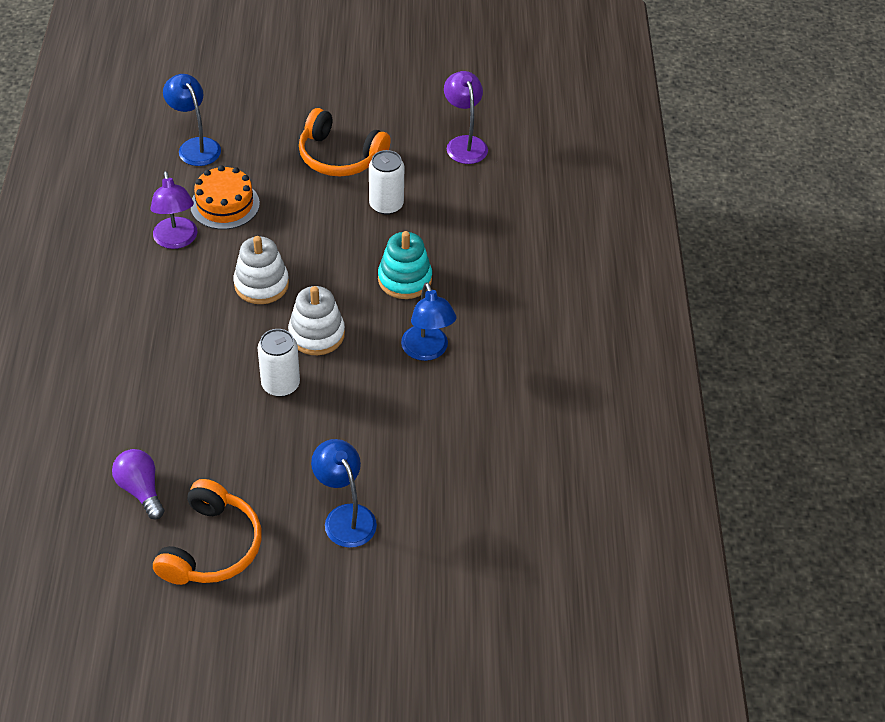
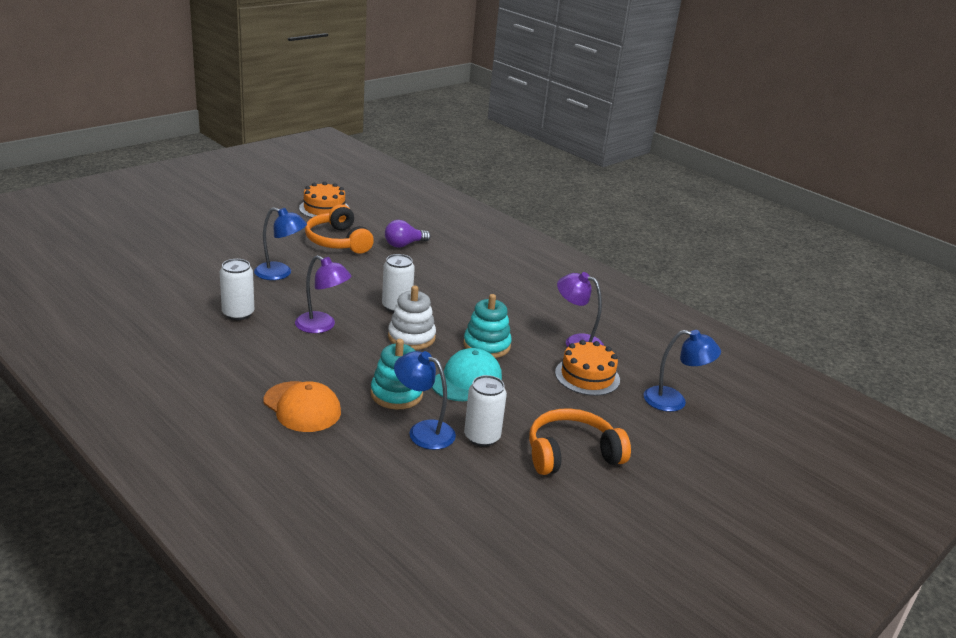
camera: 135 degrees right, 20 degrees down
purple light bulb [112,449,164,519] -> purple light bulb turned 135 degrees clockwise [385,220,431,248]
white stacking toy [233,236,289,304] -> turquoise stacking toy [463,294,512,358]
blue lamp [401,282,456,361] -> blue lamp moved to [394,351,456,450]
purple lamp [444,71,488,164] -> purple lamp moved to [295,255,351,333]
none -> white can [220,259,254,320]
none -> orange cap [263,381,341,432]
none -> orange cake [299,182,349,218]
none -> turquoise cap [432,348,502,401]

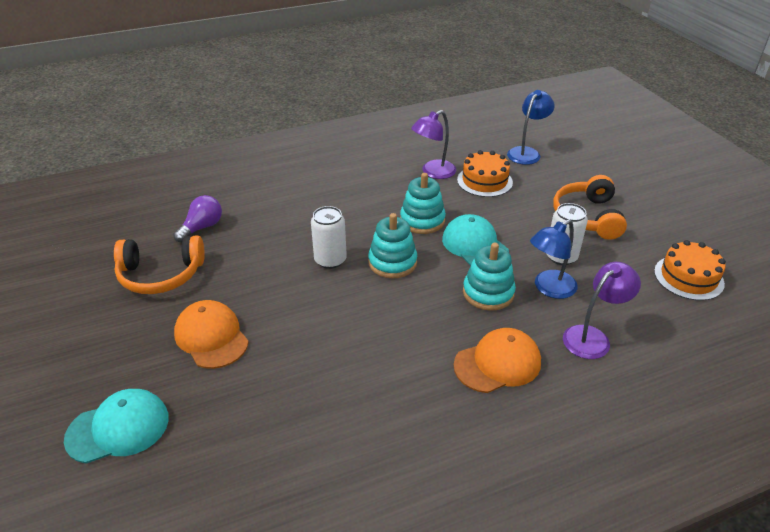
camera: 65 degrees left, 10 degrees up
white can [220,259,254,320] -> none
blue lamp [254,207,307,280] -> orange cap [174,300,249,369]
purple lamp [295,255,351,333] -> purple lamp moved to [563,262,641,359]
orange cake [299,182,349,218] -> orange cake moved to [654,240,726,301]
purple light bulb [385,220,431,248] -> purple light bulb turned 135 degrees counterclockwise [173,195,222,242]
white stacking toy [388,286,436,350] -> turquoise stacking toy [368,213,417,278]
none -> turquoise cap [64,389,169,464]

